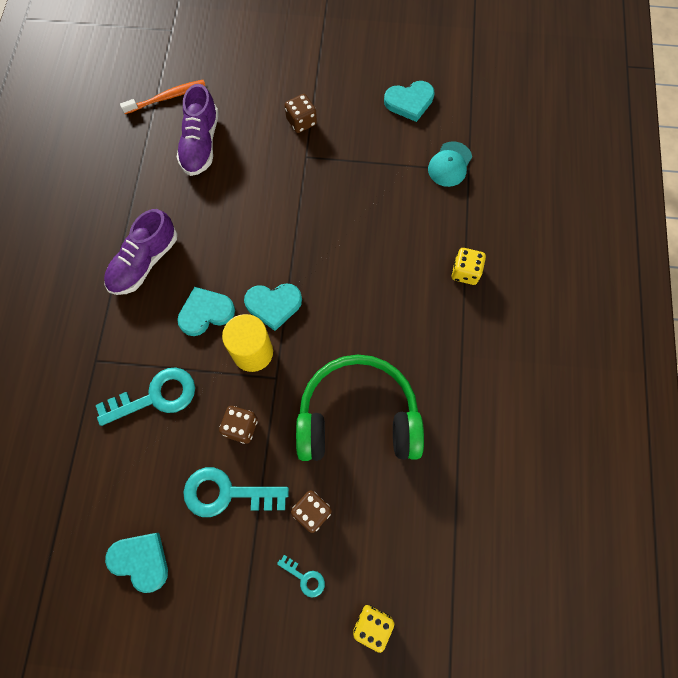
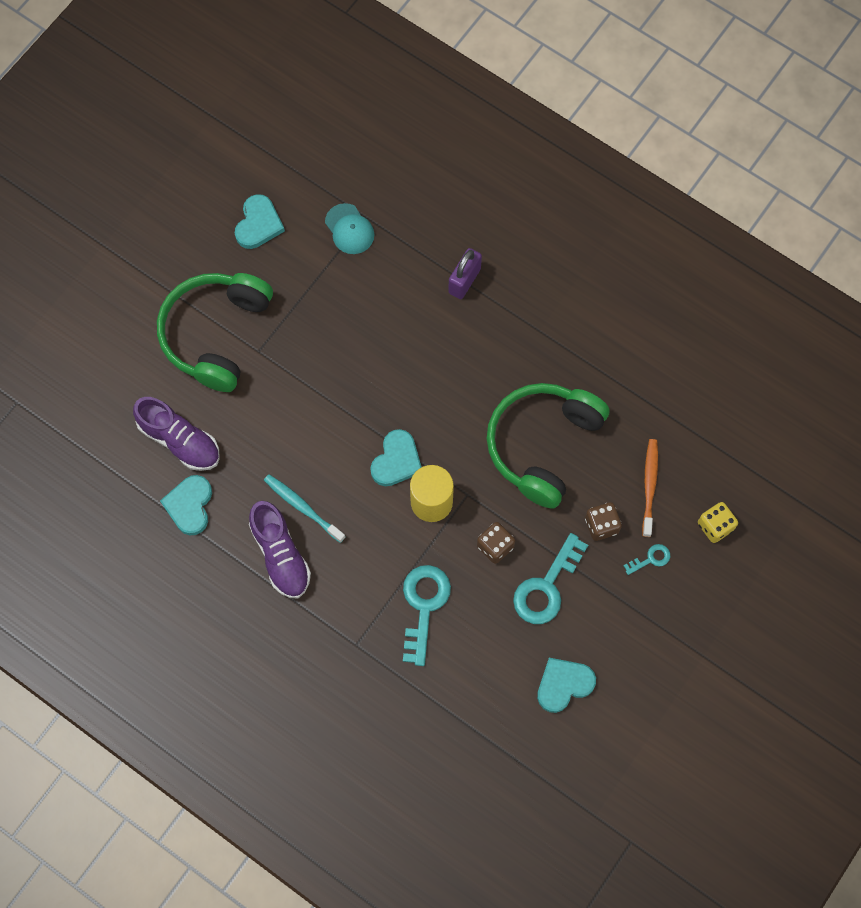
camera: 60 degrees left, 0 degrees up
orange toothbrush [120,80,205,114] -> orange toothbrush moved to [642,439,658,537]
turquoise heart [177,287,235,336] -> turquoise heart moved to [160,475,212,535]
brown dice [285,94,317,133] -> green headphones [157,273,273,392]
yellow dice [451,248,486,285] -> purple padlock [448,248,482,299]
none -> turquoise toothbrush [264,474,345,543]

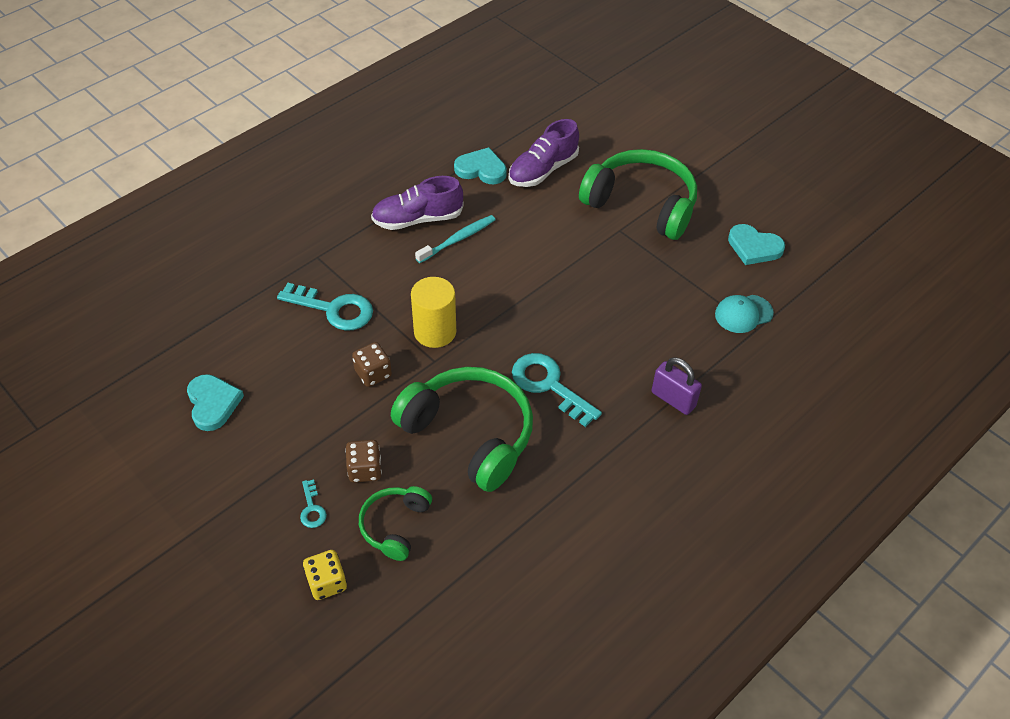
camera: 100 degrees right, 20 degrees down
turquoise heart [370,429,421,486] -> none
turquoise key [513,533,588,624] -> turquoise key moved to [512,353,602,427]
orange toothbrush [642,439,658,537] -> green headphones [359,486,432,561]

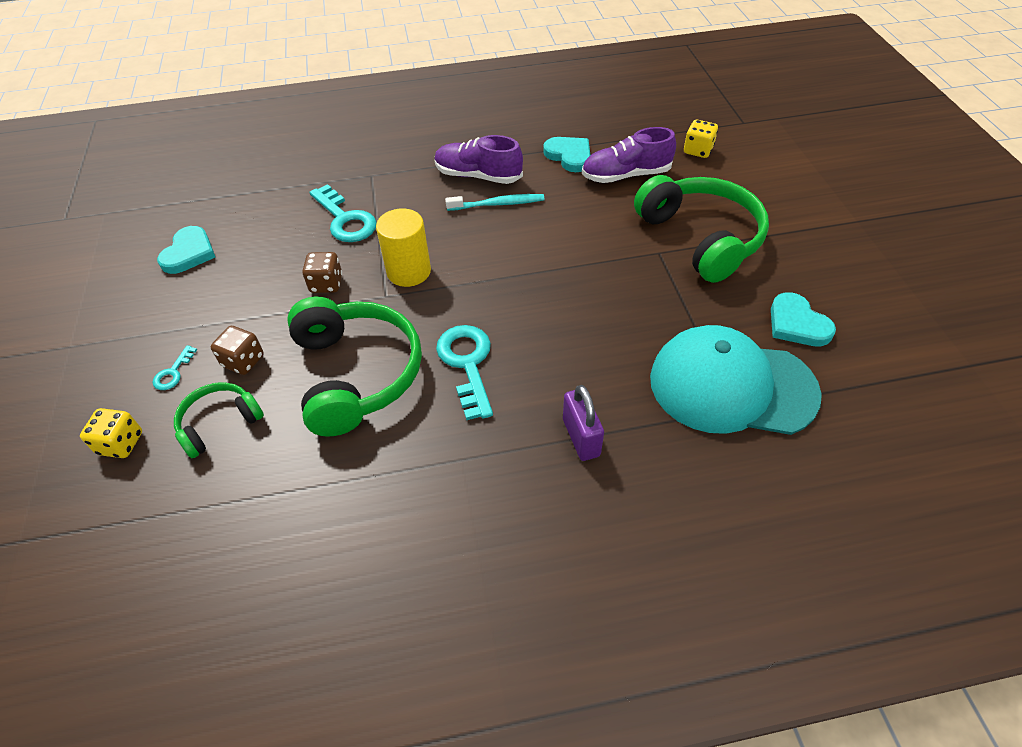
camera: 35 degrees right, 0 degrees up
turquoise cap [715,295,774,333] -> turquoise cap [650,325,822,435], size x2.22
none -> yellow dice [684,120,718,158]

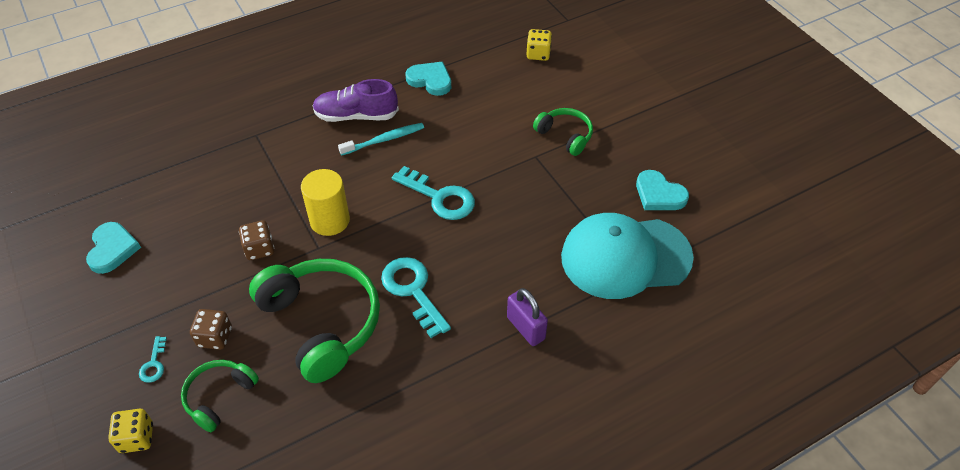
camera: 20 degrees left, 0 degrees up
turquoise key [309,184,377,242] -> turquoise key moved to [392,166,475,220]
purple shoe [582,127,676,183] -> none
green headphones [634,175,769,283] -> green headphones [533,108,593,156], size x0.53

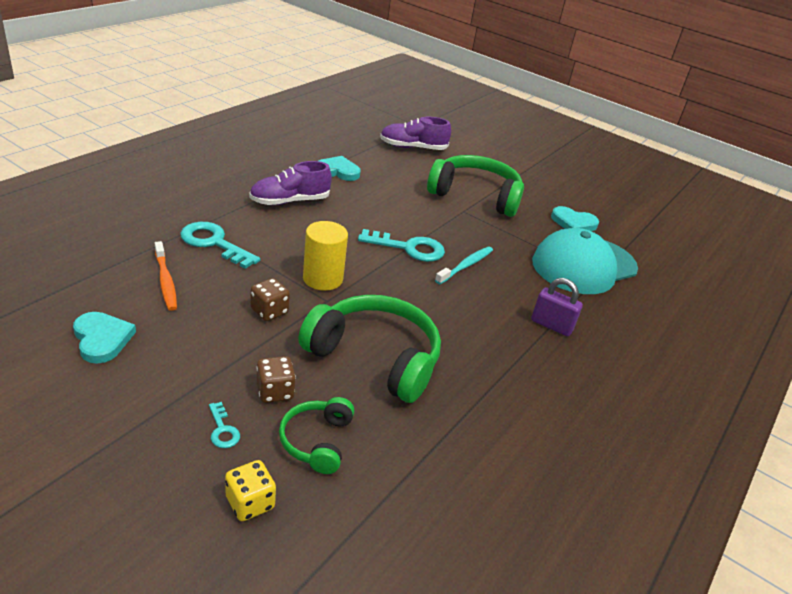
camera: 30 degrees left, 15 degrees down
turquoise toothbrush [338,123,424,156] -> turquoise toothbrush moved to [435,246,493,284]
turquoise key [381,257,451,338] -> turquoise key moved to [180,222,260,269]
yellow dice [527,29,552,61] -> purple shoe [380,117,451,150]
green headphones [533,108,593,156] -> green headphones [427,155,524,217], size x1.89
none -> orange toothbrush [155,241,177,311]

